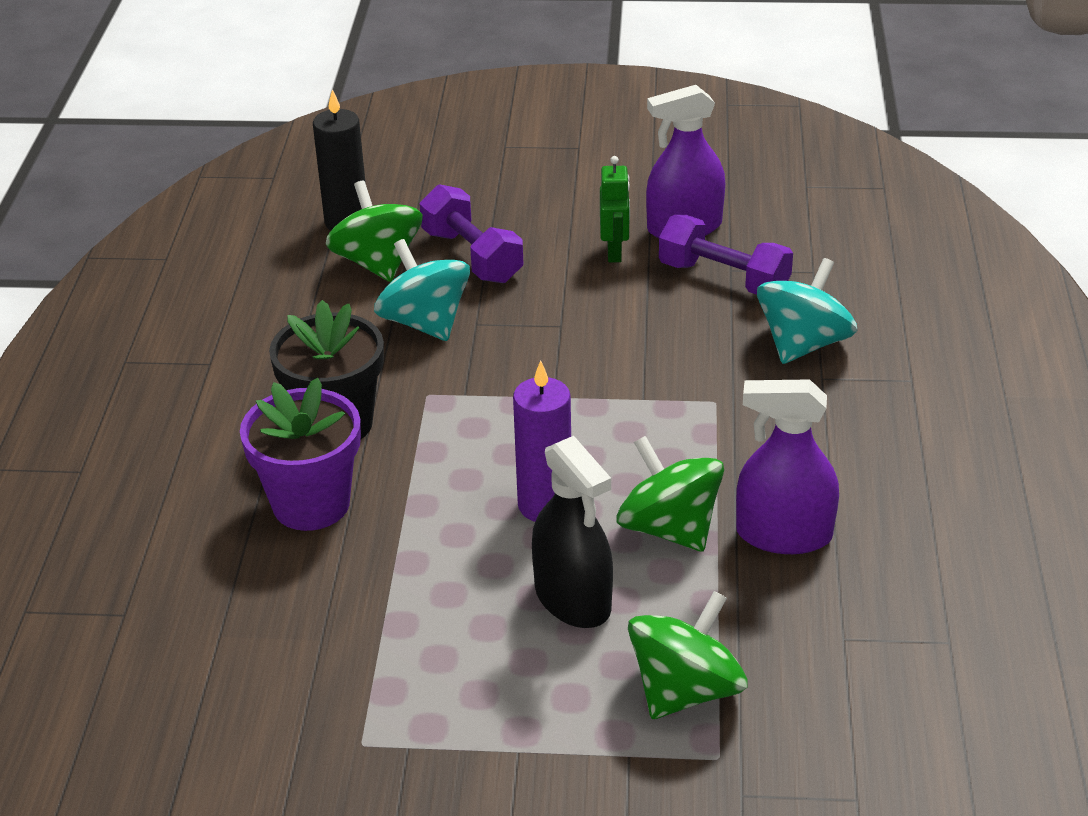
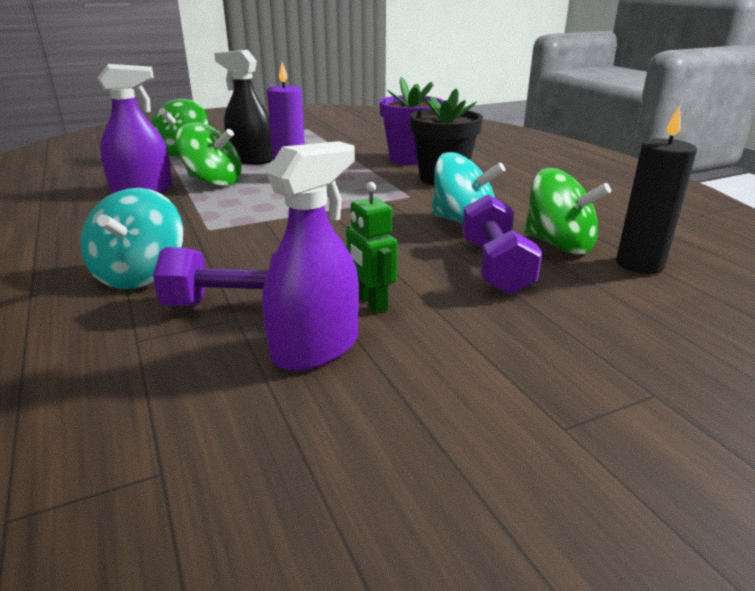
camera: 150 degrees right, 10 degrees down
purple dumbbell [420,184,523,283] -> purple dumbbell turned 60 degrees clockwise [462,194,542,295]

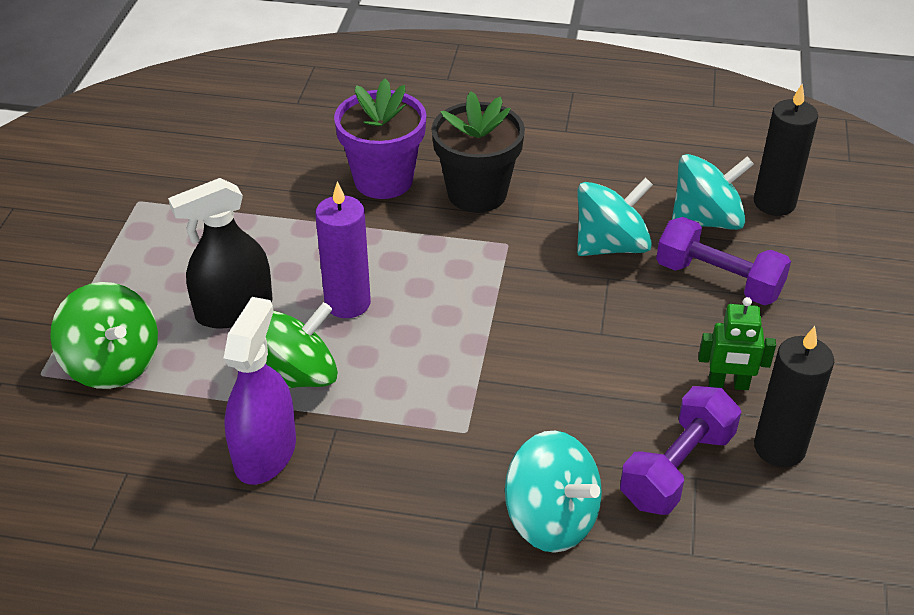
camera: 55 degrees left, 15 degrees up
purple spray bottle [262,141,359,371] -> black candle [754,326,834,467]
green spinning top [524,168,611,254] -> turquoise spinning top [672,154,754,230]

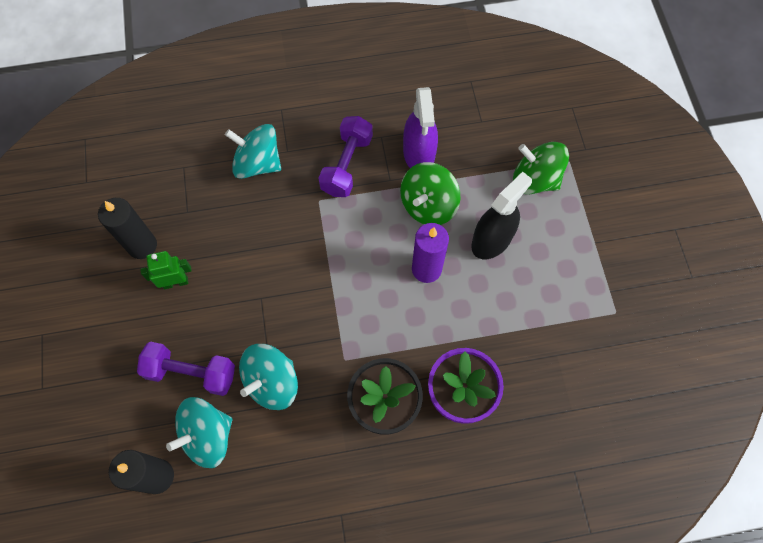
camera: 160 degrees right, 25 degrees up
purple dumbbell [620,386,741,515] -> purple dumbbell moved to [318,116,373,197]

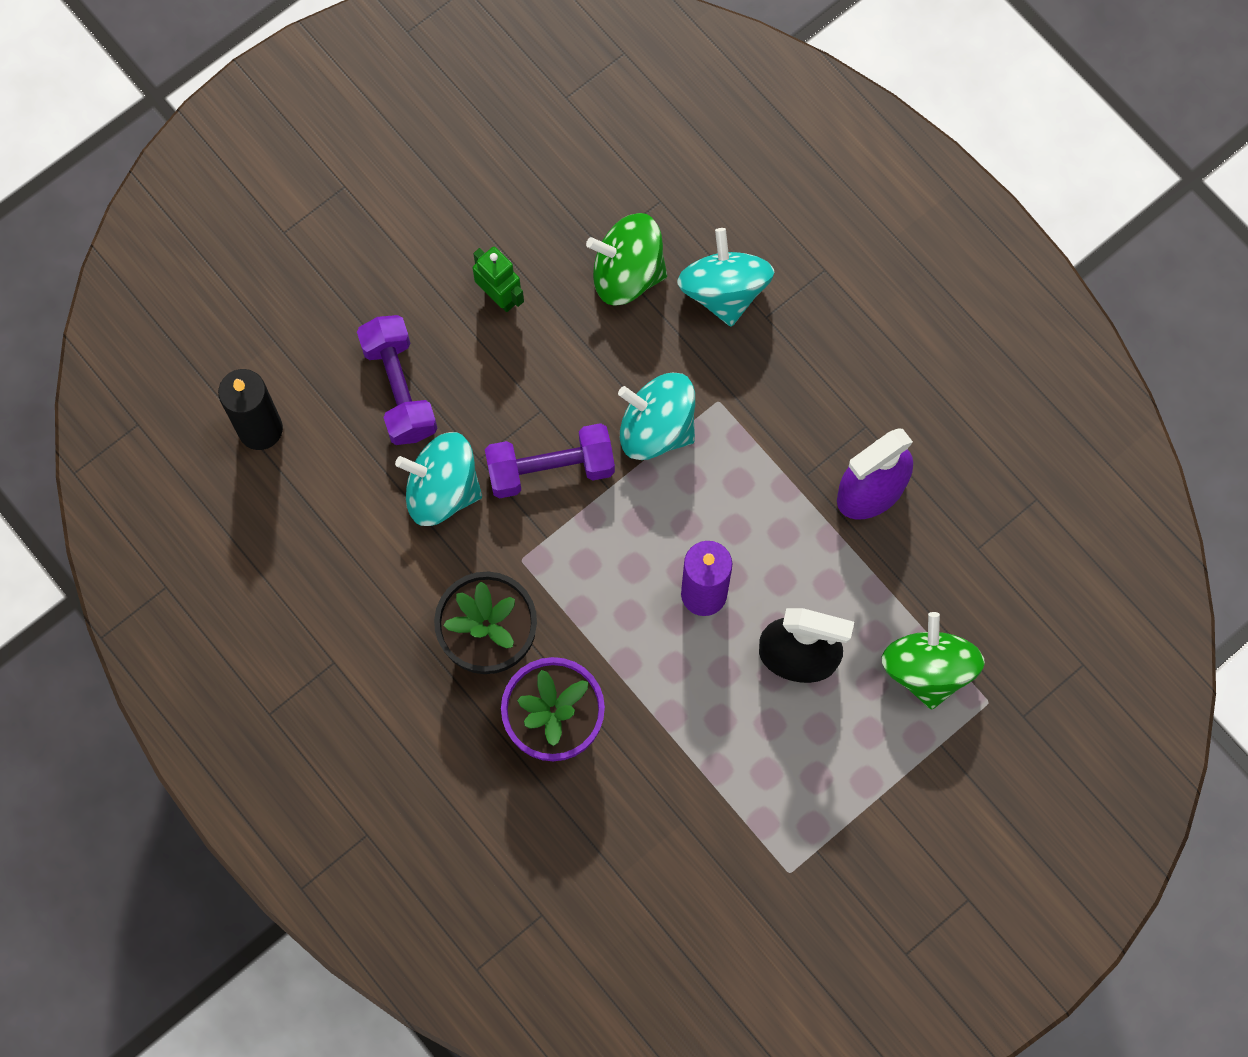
camera: 60 degrees right, 5 degrees up
black candle [98,198,157,259] -> none
turquoise spinning top [166,397,233,468] -> turquoise spinning top moved to [618,373,695,460]
purple dumbbell [318,116,373,197] -> purple dumbbell moved to [485,423,615,498]
green spinning top [400,162,461,225] -> green spinning top moved to [586,213,667,305]

